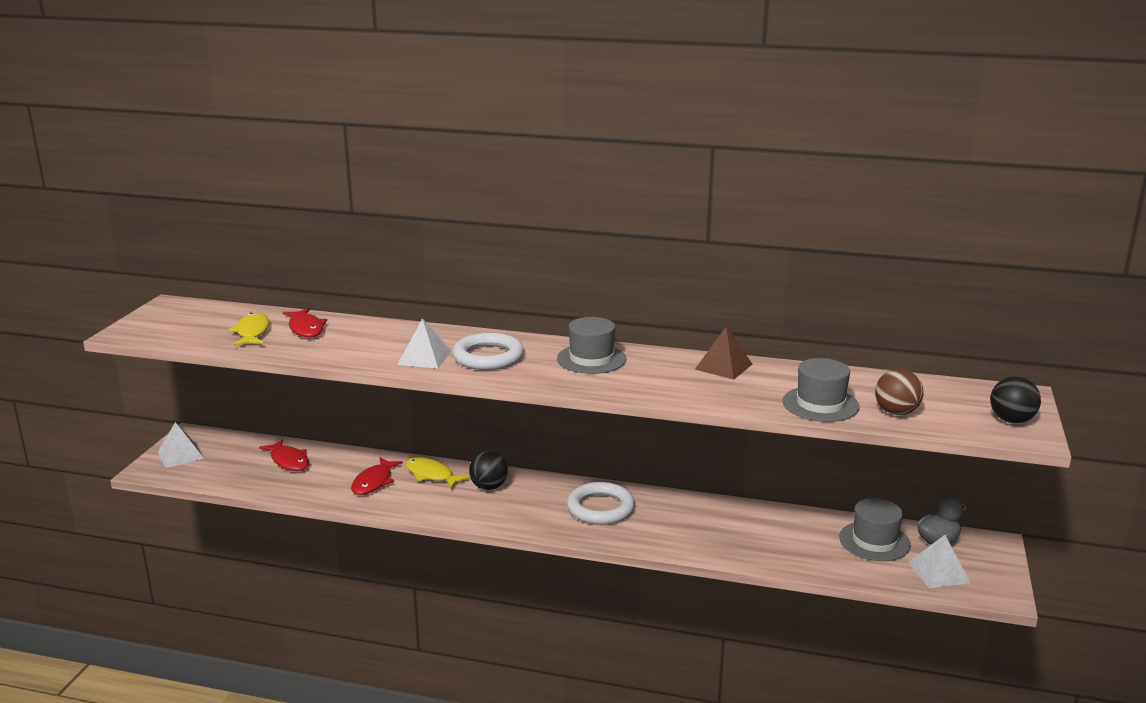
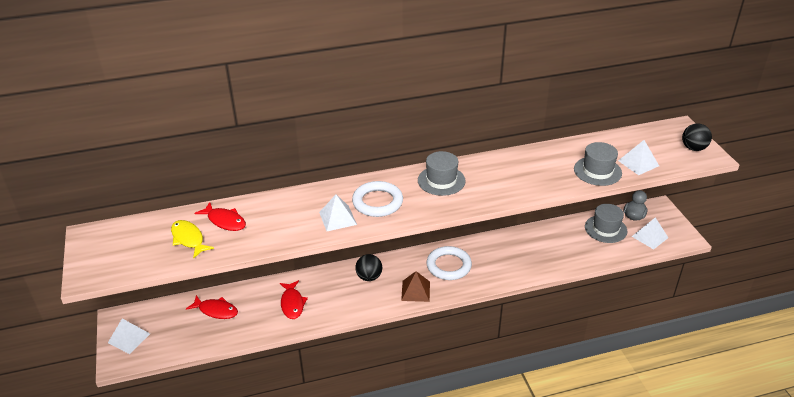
camera: 30 degrees left, 15 degrees up
yellow fish [405,457,469,489] -> none
brown pyramid [695,327,752,380] -> brown pyramid moved to [401,271,430,302]
brown ball [875,369,923,415] -> white pyramid [618,140,659,175]

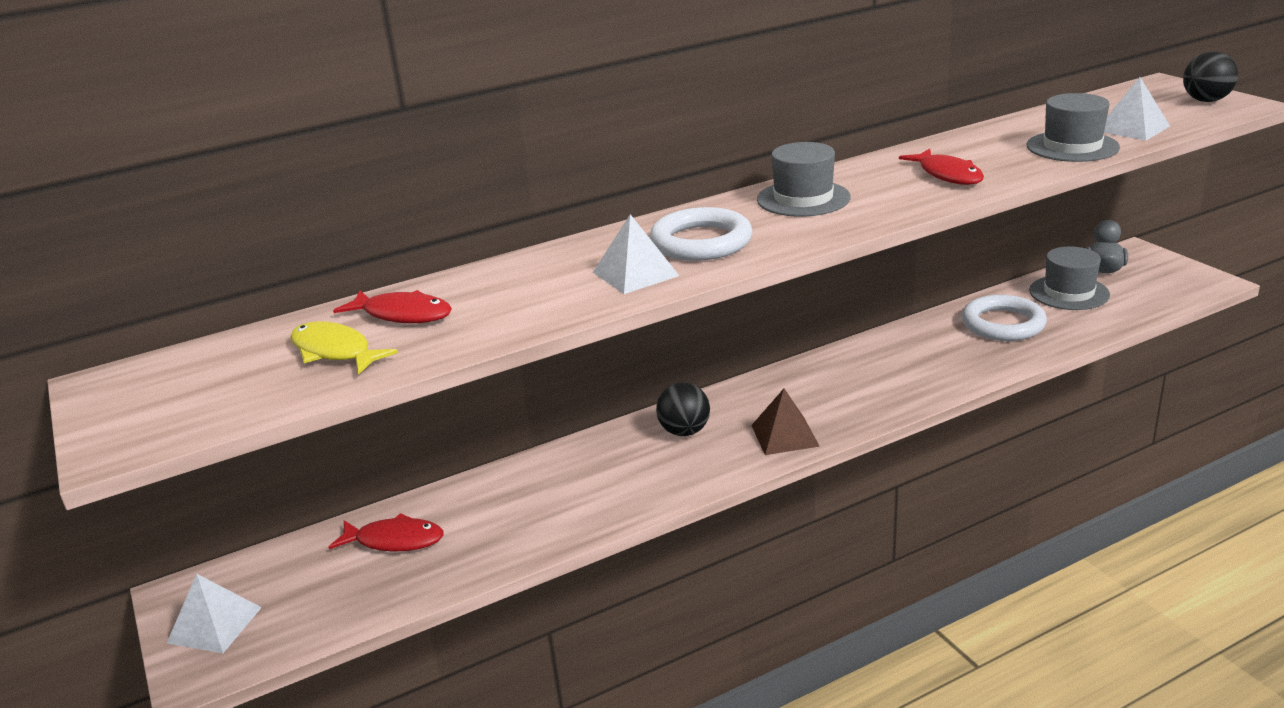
camera: 10 degrees left, 10 degrees down
red fish [280,280,308,319] -> red fish moved to [899,149,984,185]
white ring [426,246,472,280] -> white ring moved to [962,295,1047,341]
white pyramid [632,217,668,250] -> none

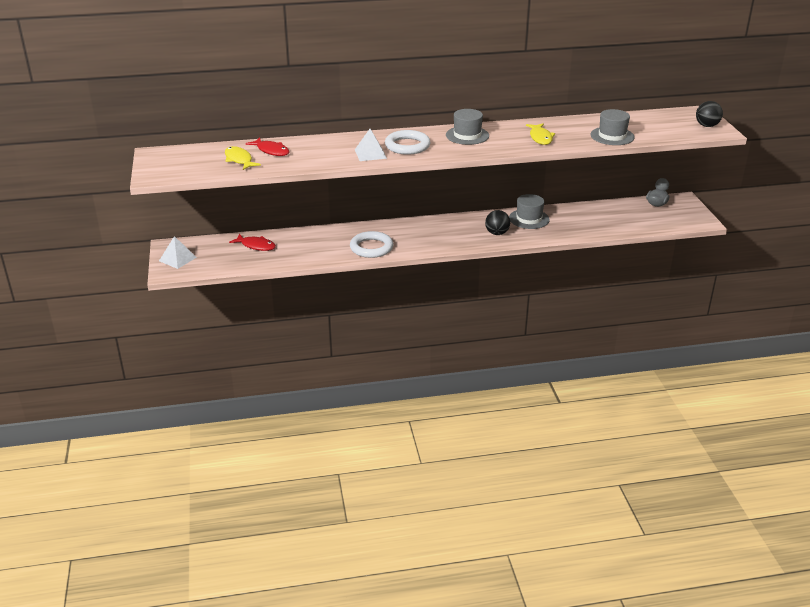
camera: 15 degrees right, 5 degrees up
black ball [656,382,710,436] -> black ball moved to [485,210,510,235]
brown pyramid [751,389,820,455] -> none
red fish [899,149,984,185] -> yellow fish [526,123,555,145]
white ring [962,295,1047,341] -> white ring moved to [350,231,394,258]
grey hat [1029,246,1110,310] -> grey hat moved to [509,194,550,229]
white pyramid [1104,77,1170,140] -> none

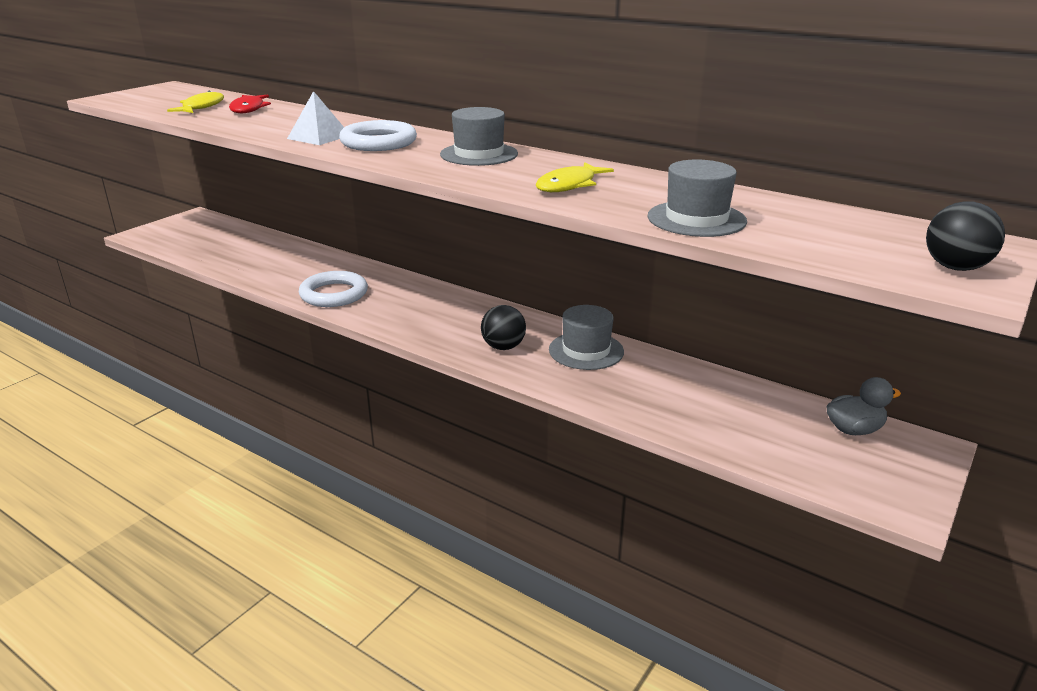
camera: 45 degrees right, 5 degrees down
white pyramid [159,236,197,269] -> none
red fish [229,234,276,251] -> none

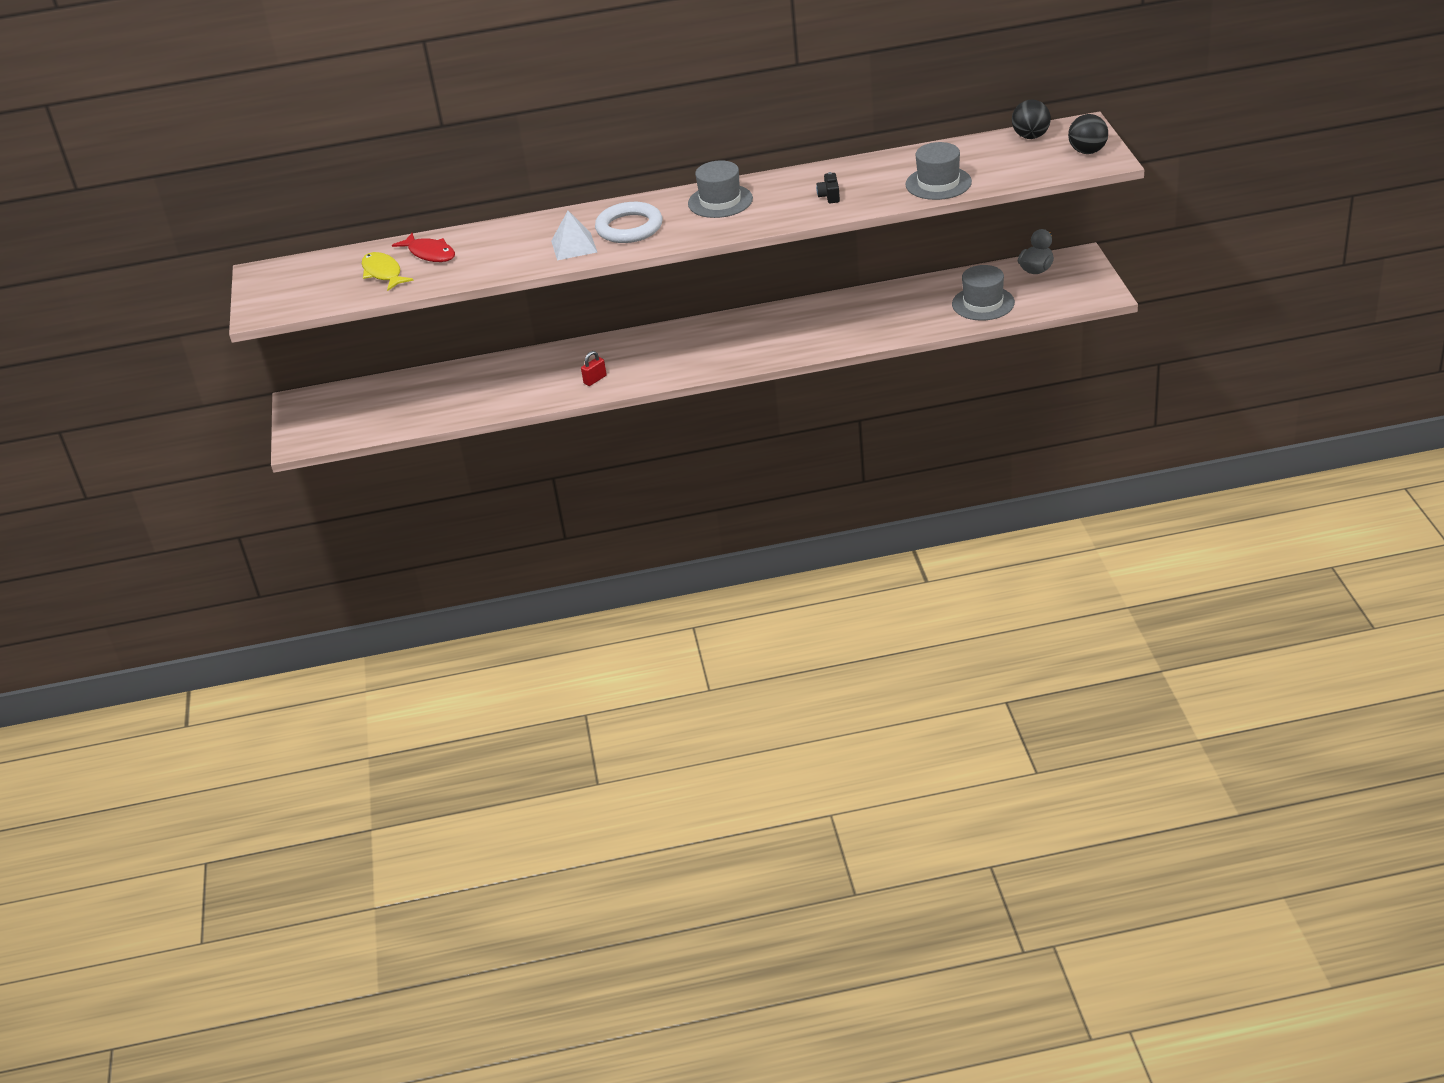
camera: 40 degrees left, 10 degrees up
white ring [299,271,368,307] -> red padlock [581,351,607,386]
black ball [481,305,526,350] -> black ball moved to [1012,100,1051,139]
yellow fish [535,162,614,192] -> black camera [816,172,840,203]
grey hat [549,305,624,370] -> grey hat moved to [952,265,1015,321]

